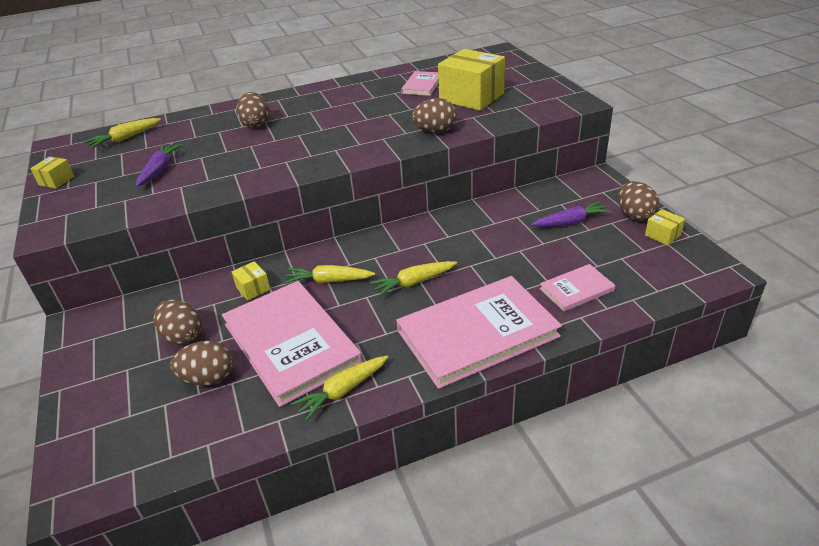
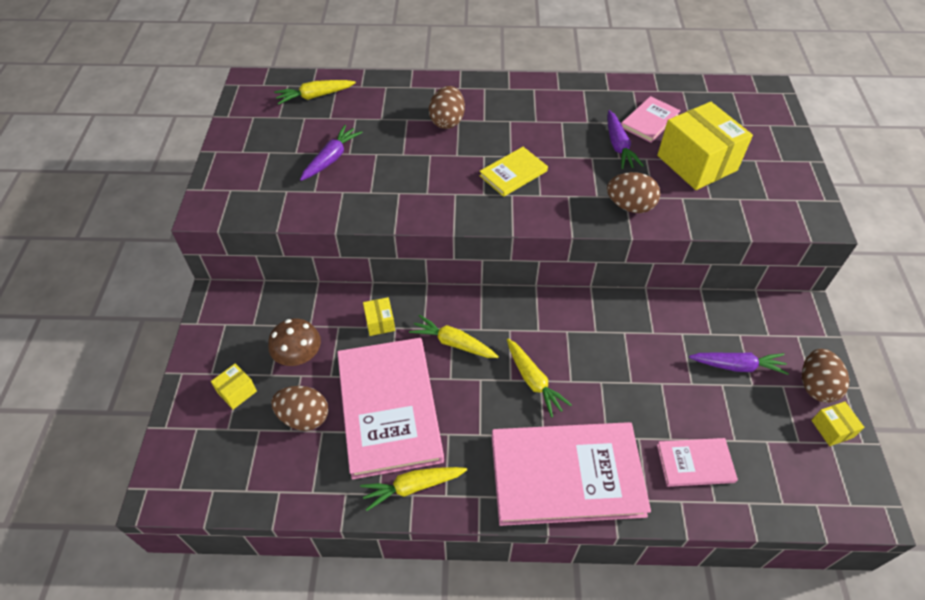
camera: 20 degrees right, 15 degrees up
yellow box [30,157,74,189] -> yellow box moved to [211,363,257,410]
brown egg [154,300,202,345] -> brown mushroom [268,318,321,366]
yellow carrot [370,261,457,297] -> yellow carrot turned 120 degrees counterclockwise [507,339,572,418]
none -> yellow book [479,147,548,197]
none -> purple carrot [607,110,644,169]

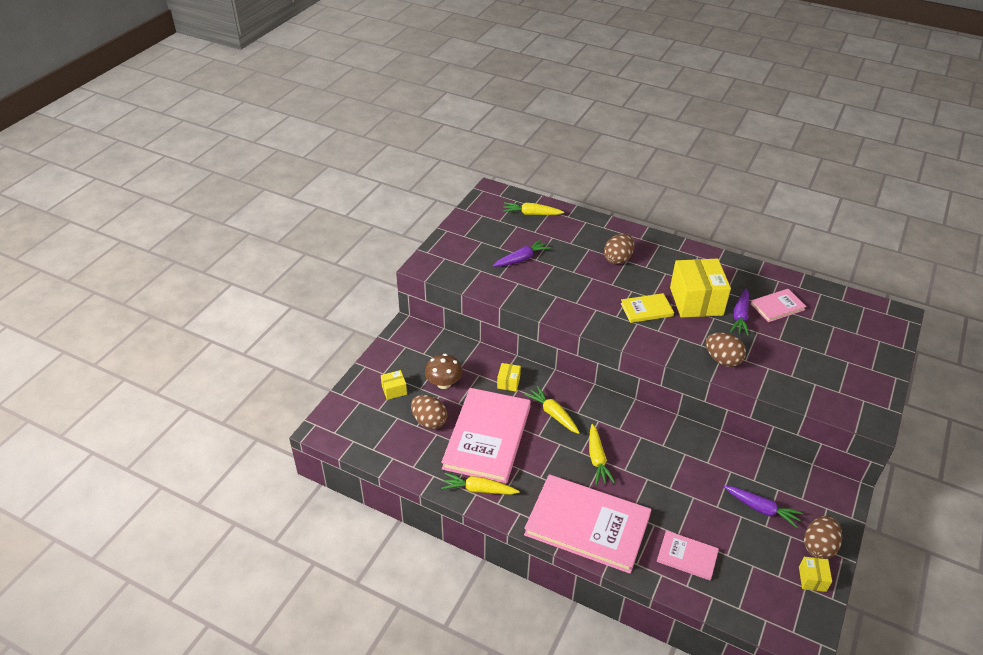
camera: 25 degrees right, 10 degrees down
yellow box [657,102,753,190] -> yellow box moved to [670,259,731,318]

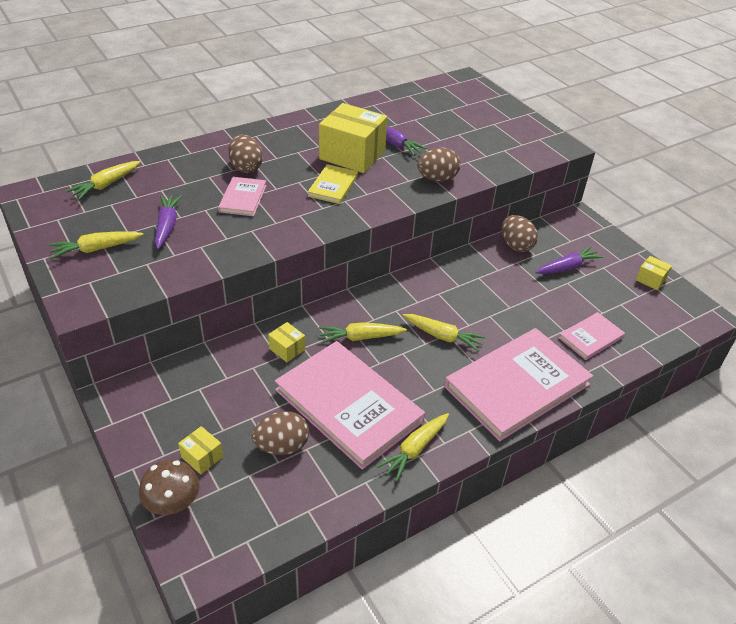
camera: 60 degrees left, 0 degrees up
yellow box [381,370,407,400] -> yellow box turned 60 degrees counterclockwise [178,426,223,475]
brown mushroom [425,354,462,389] -> brown mushroom moved to [139,460,200,515]
pink book [751,289,807,322] -> pink book moved to [218,177,267,216]
brown egg [804,516,842,559] -> brown egg moved to [502,215,538,252]
none -> yellow carrot [48,232,143,259]

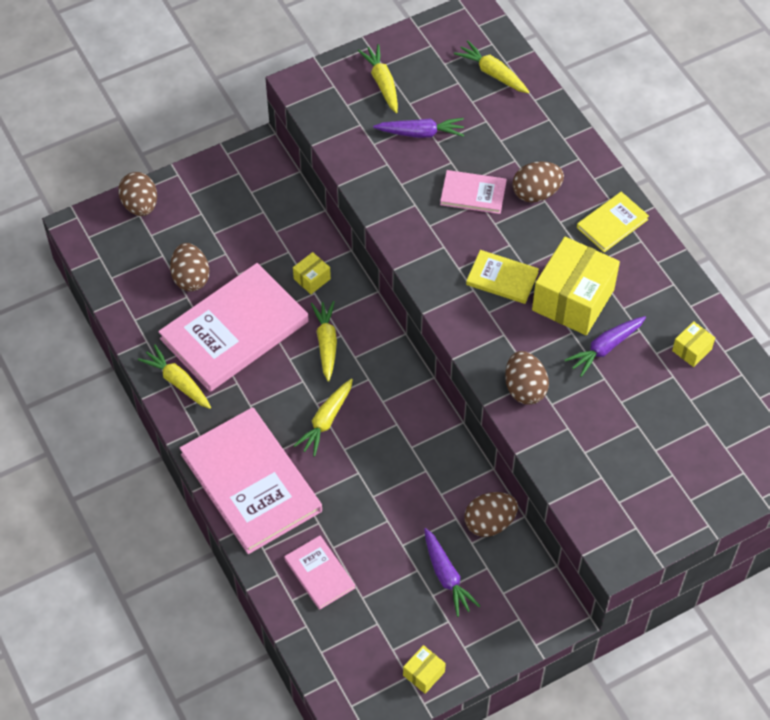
camera: 95 degrees right, 15 degrees up
brown mushroom [139,460,200,515] -> brown egg [118,172,157,216]
yellow box [178,426,223,475] -> yellow box moved to [672,321,715,367]
none -> yellow book [577,192,649,252]

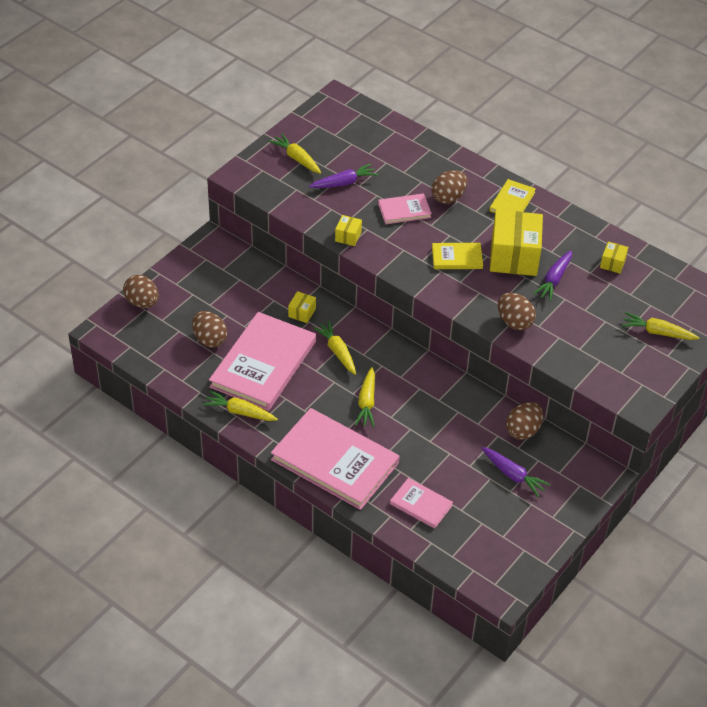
camera: 25 degrees left, 10 degrees down
yellow box [403,645,446,694] -> yellow box moved to [335,215,362,246]
yellow carrot [454,41,529,93] -> yellow carrot moved to [622,312,699,340]

